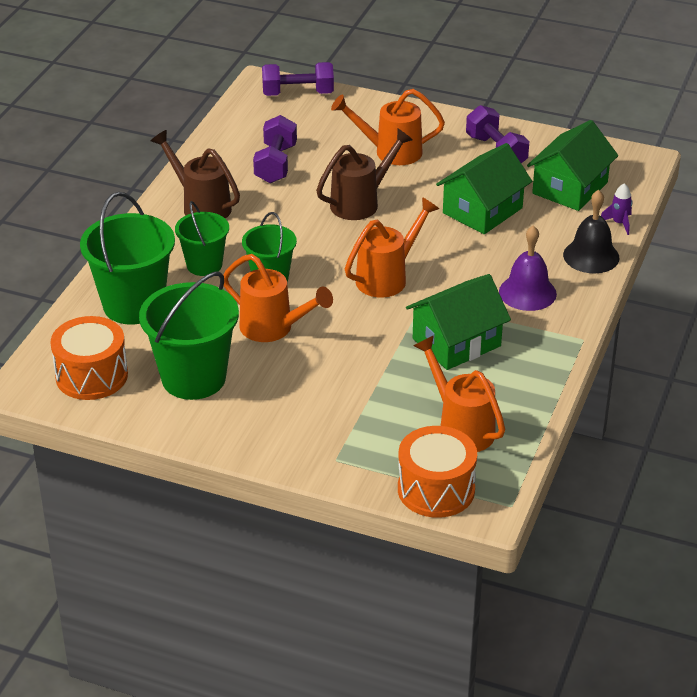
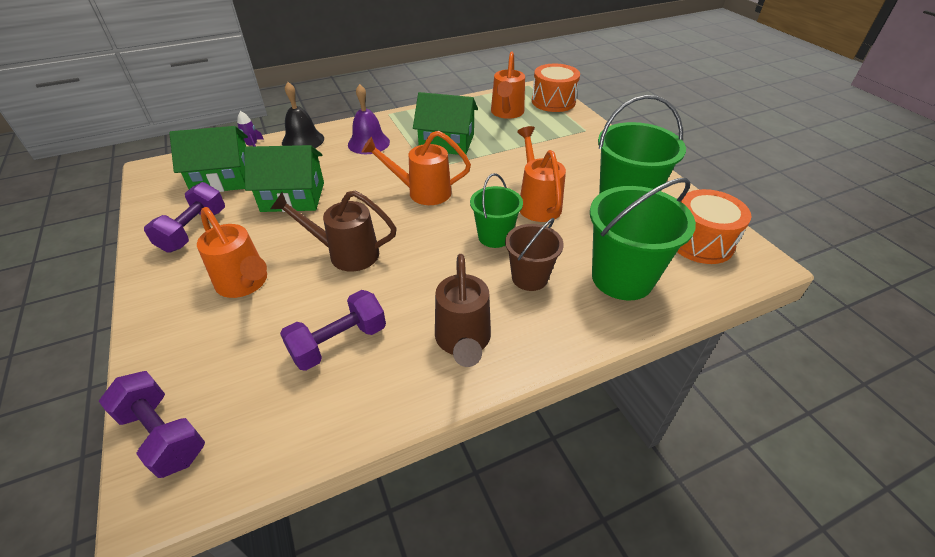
camera: 135 degrees left, 5 degrees up
green bucket [175,201,229,276] -> brown bucket [505,218,564,291]

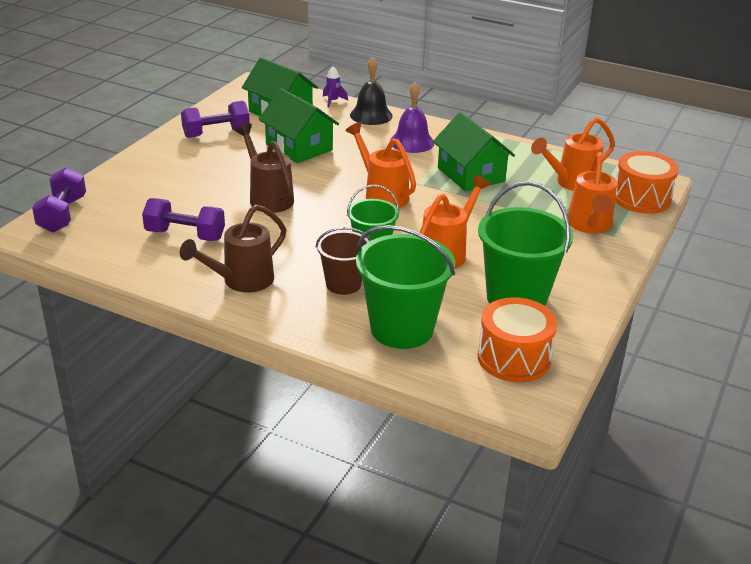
camera: 50 degrees right, 10 degrees down
orange watering can [197,207,267,298] -> orange watering can moved to [568,152,617,234]

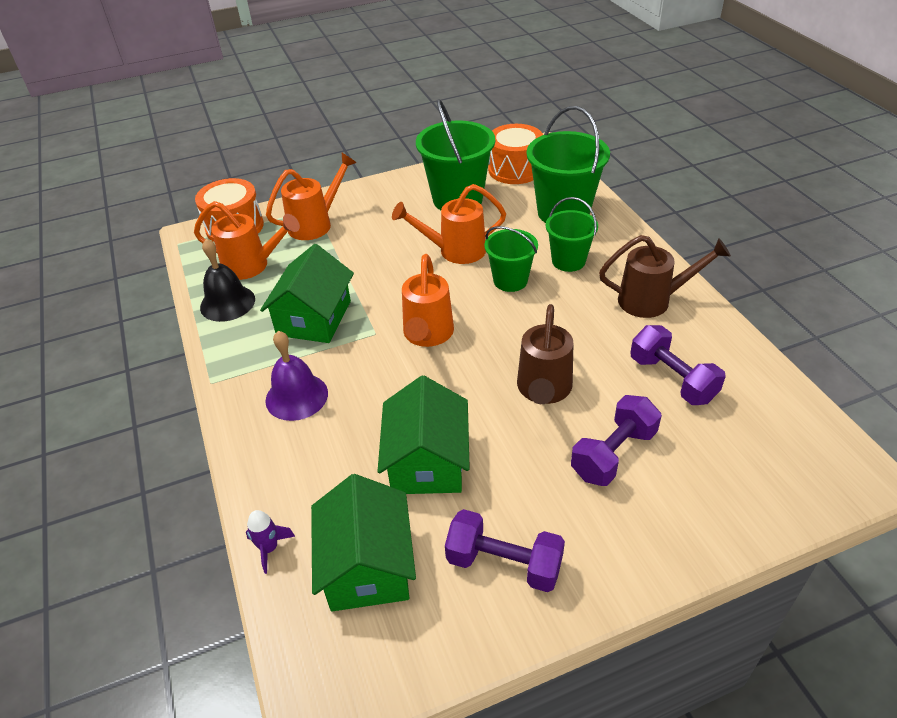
camera: 135 degrees left, 10 degrees up
purple dumbbell [32,167,86,232] -> purple dumbbell moved to [571,395,662,486]
brown bucket [316,227,371,295] -> green bucket [546,197,598,272]
black bell [350,57,393,125] -> black bell moved to [200,239,255,322]

